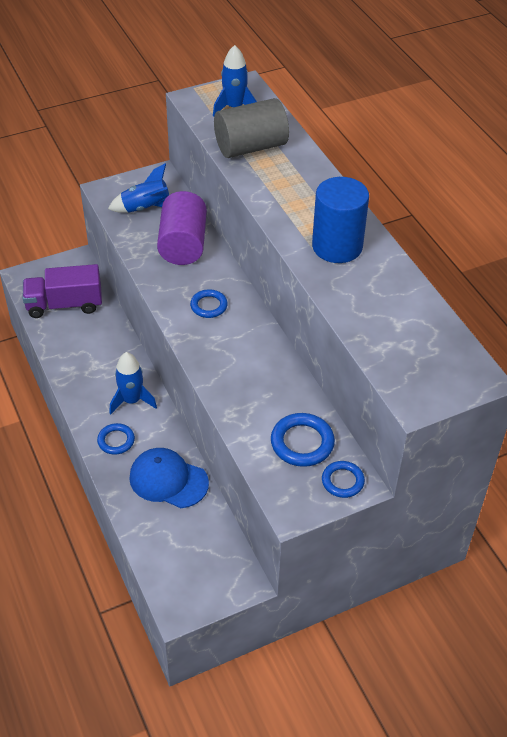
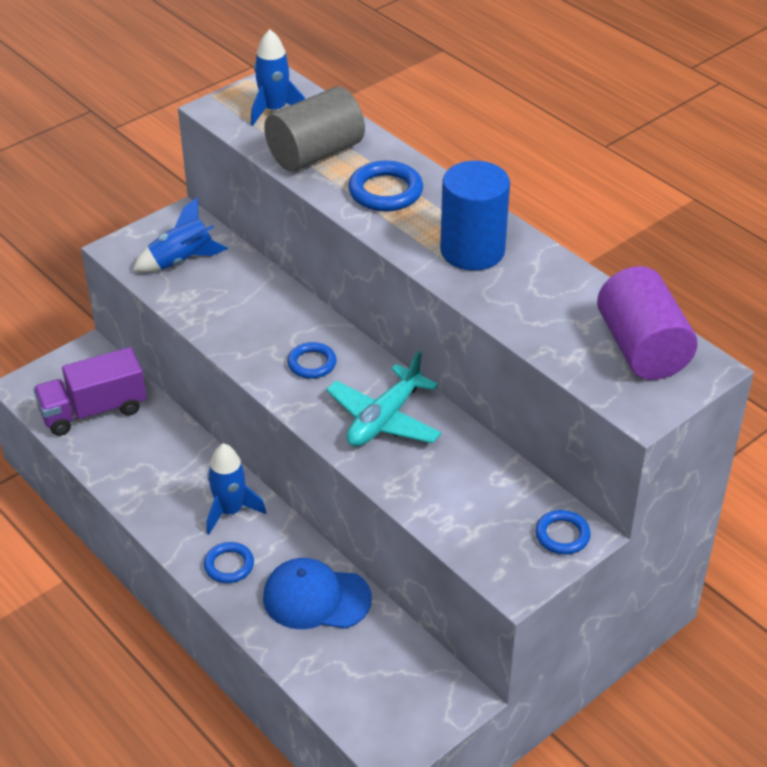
camera: 15 degrees left, 5 degrees down
purple cylinder [157,191,207,265] -> purple cylinder moved to [597,266,698,380]
blue ring [271,413,335,467] -> blue ring moved to [348,161,423,211]
none -> turquoise plane [326,351,442,447]

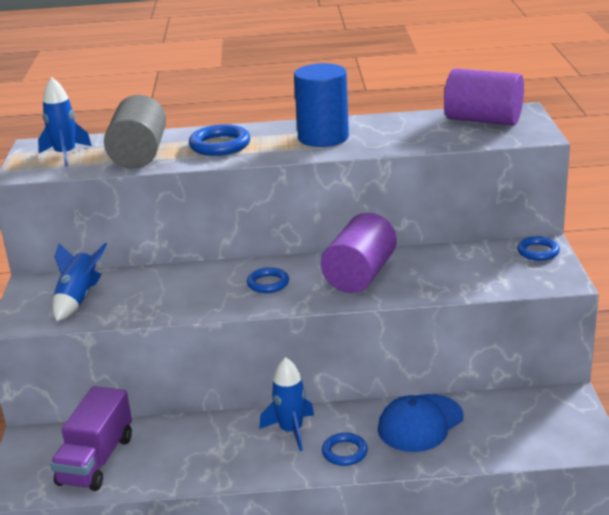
camera: 50 degrees left, 15 degrees down
turquoise plane [326,351,442,447] -> purple cylinder [321,213,397,293]

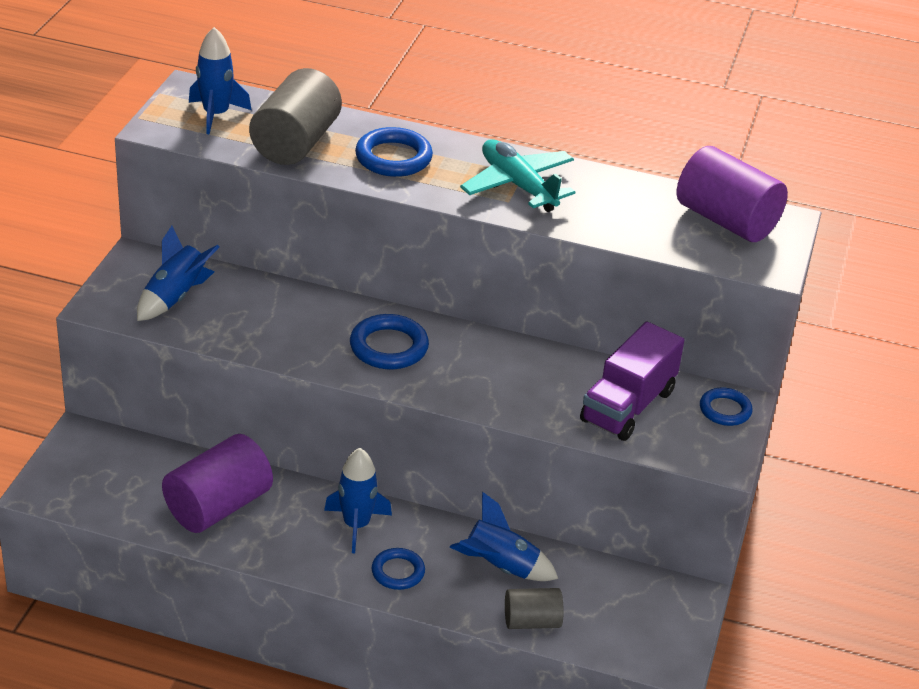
camera: 15 degrees right, 10 degrees up
purple truck [50,386,132,491] -> purple truck moved to [580,321,684,441]
blue ring [247,267,289,293] -> blue ring [350,314,429,369], size x1.53
blue cylinder [294,63,349,147] -> turquoise plane [460,139,575,212]
purple cylinder [321,213,397,293] -> purple cylinder moved to [162,434,273,533]
blue cap [378,394,464,452] -> blue rocket [450,492,558,581]
none -> grey cylinder [505,588,564,629]

